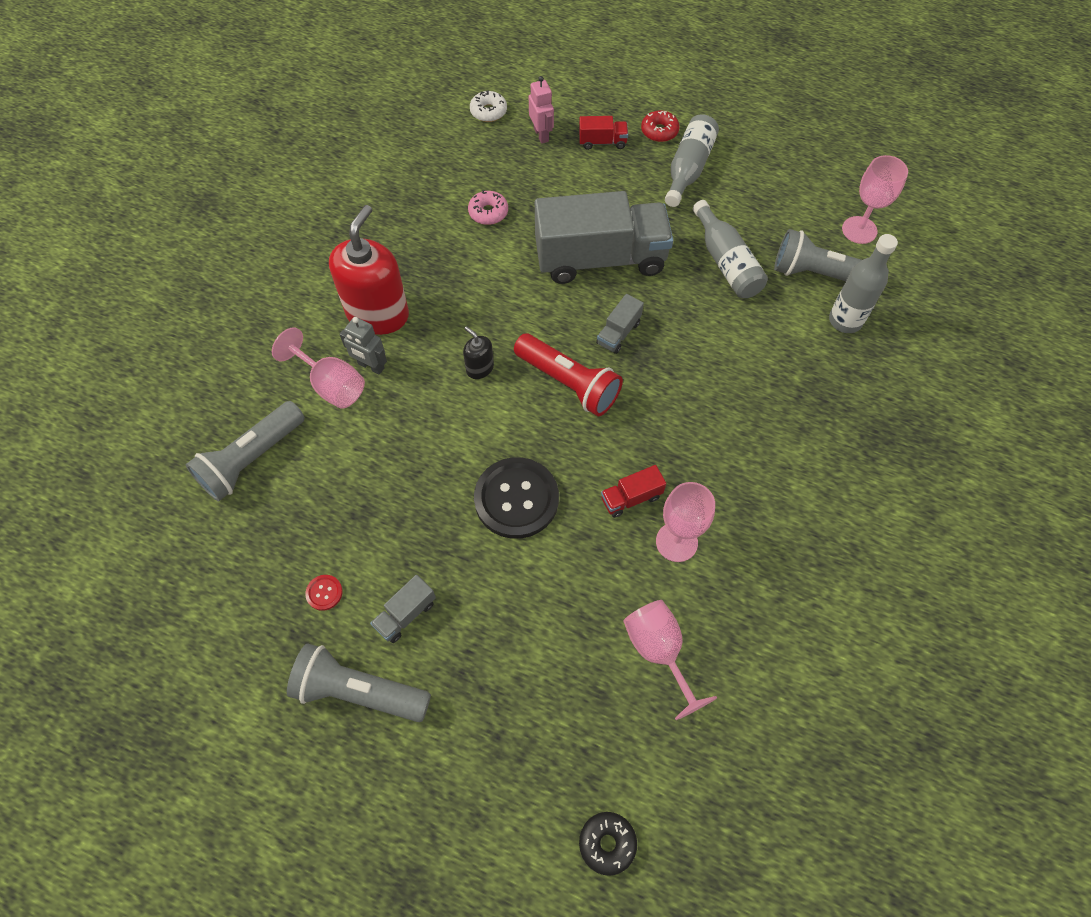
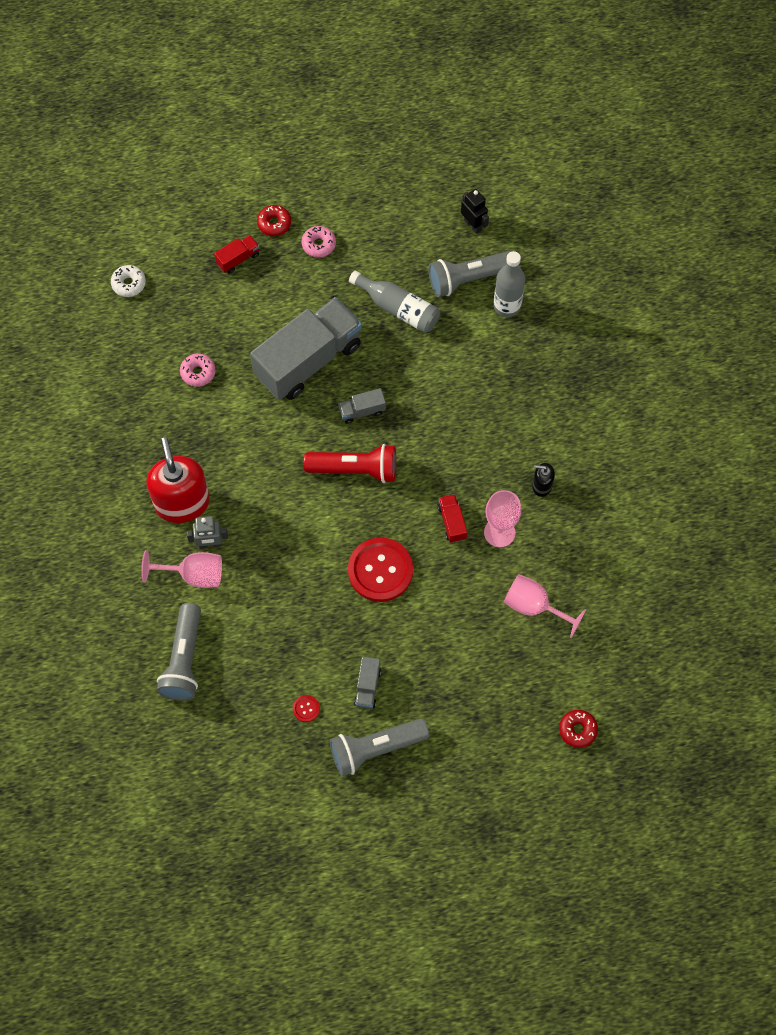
camera: 35 degrees left, 5 degrees up
black soap dispenser [463,326,494,379] -> black soap dispenser moved to [532,463,555,497]
black button [474,457,559,539] -> red button [348,538,413,602]
pink robot [529,76,554,144] -> none
black donut [579,812,637,876] -> red donut [559,710,598,748]
grey truck [596,294,644,354] -> grey truck turned 75 degrees clockwise [338,388,386,424]
red truck [601,465,666,518] -> red truck turned 135 degrees clockwise [437,494,467,543]
grey bottle [665,114,719,207] -> pink donut [301,226,336,258]
pink goblet [842,155,908,244] -> black robot [461,189,489,234]

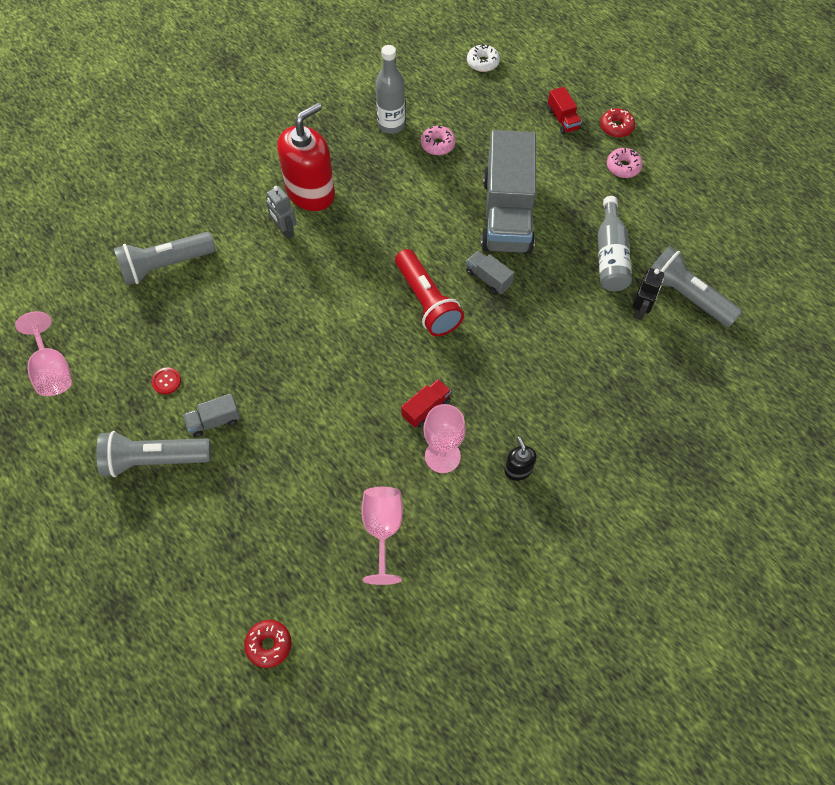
camera: 60 degrees right, 5 degrees down
pink goblet [141,550,222,588] -> pink goblet moved to [15,311,72,396]
red truck [214,235,259,274] -> red truck turned 45 degrees clockwise [548,87,582,134]
grey truck [250,297,362,400] -> grey truck turned 75 degrees clockwise [481,130,536,254]
grey flashlight [330,719,430,776] -> grey flashlight turned 45 degrees counterclockwise [96,431,211,477]
red button [348,538,413,602] -> none
black robot [461,189,489,234] -> black robot moved to [632,268,664,320]
grey bottle [494,251,525,317] -> grey bottle moved to [376,45,405,134]

